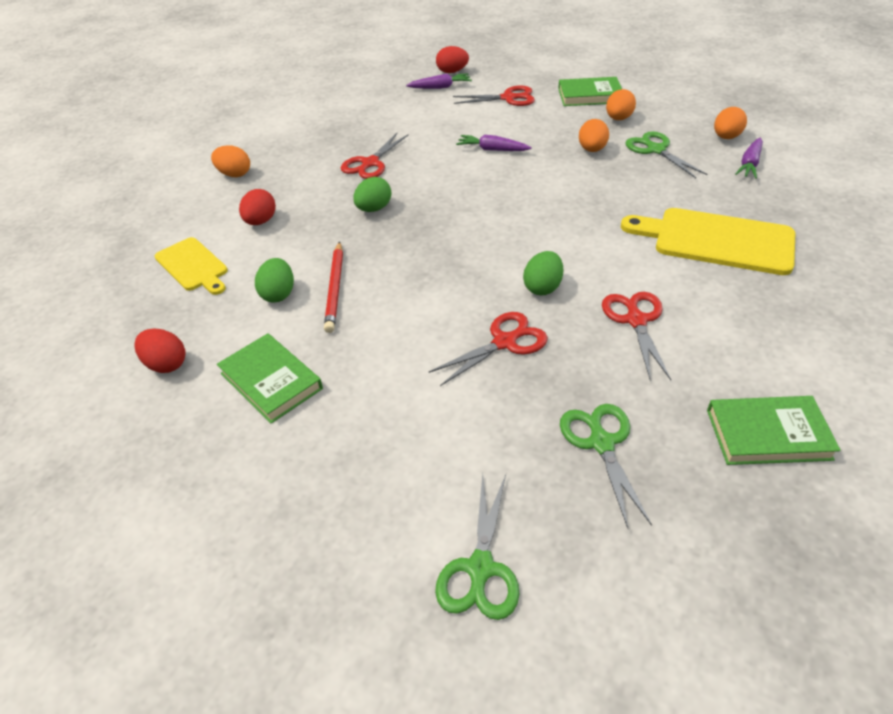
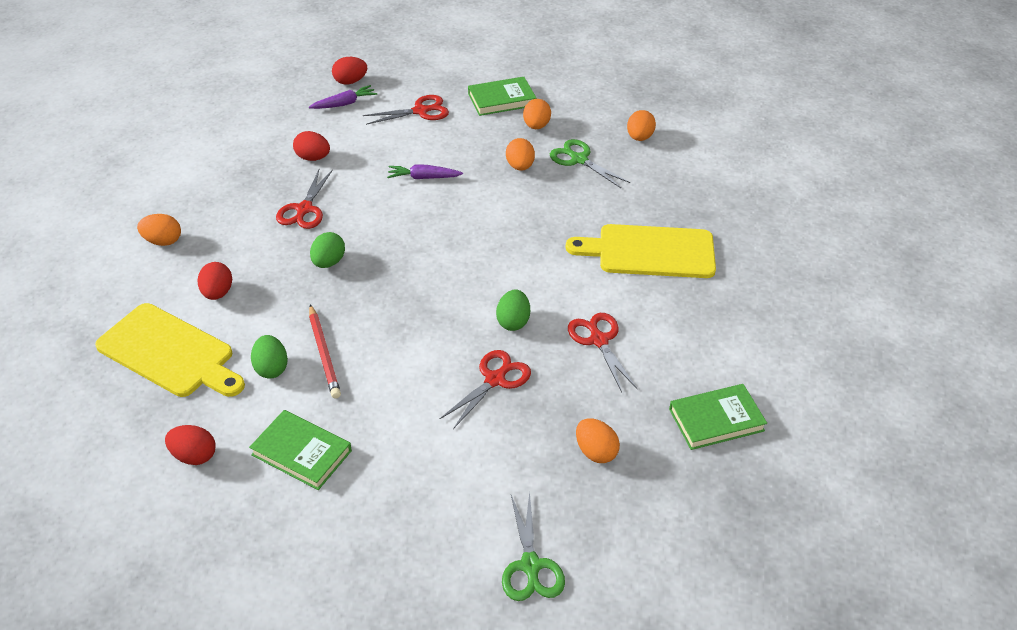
camera: 20 degrees left, 0 degrees up
yellow cutting board [155,237,228,295] -> yellow cutting board [95,303,245,397], size x1.63
green scissors [560,404,652,528] -> orange egg [576,418,620,463]
purple carrot [735,138,763,179] -> none
none -> red egg [293,131,330,161]

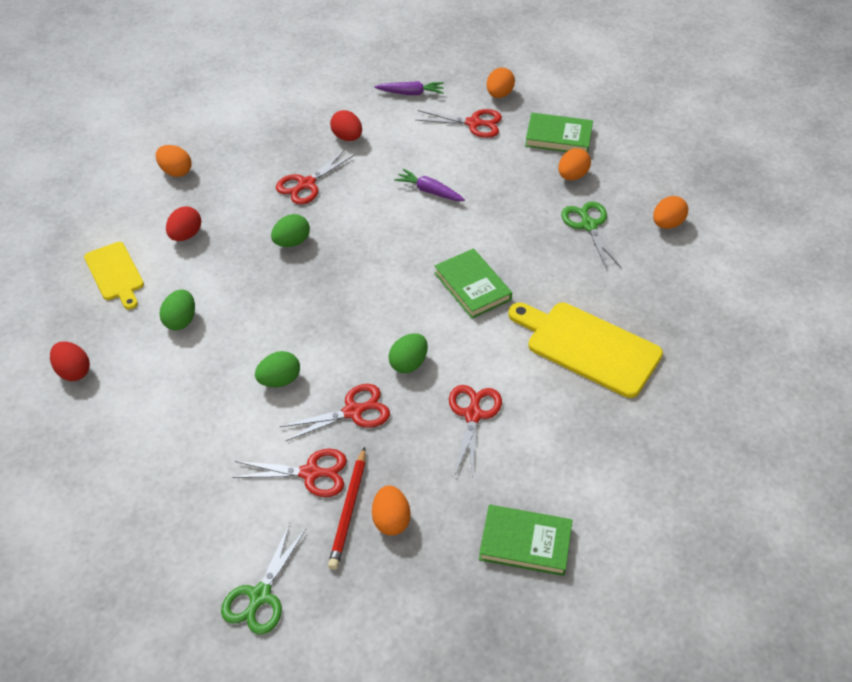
camera: 30 degrees right, 5 degrees up
yellow cutting board [95,303,245,397] -> yellow cutting board [84,242,144,309], size x0.61
green book [249,410,352,490] -> green book moved to [434,248,512,318]
red pencil [309,304,341,398] -> red pencil moved to [328,447,366,570]
red egg [332,57,367,84] -> none
orange egg [506,138,535,170] -> orange egg moved to [487,68,515,98]
none -> red scissors [232,449,347,497]
none -> green egg [255,351,300,387]

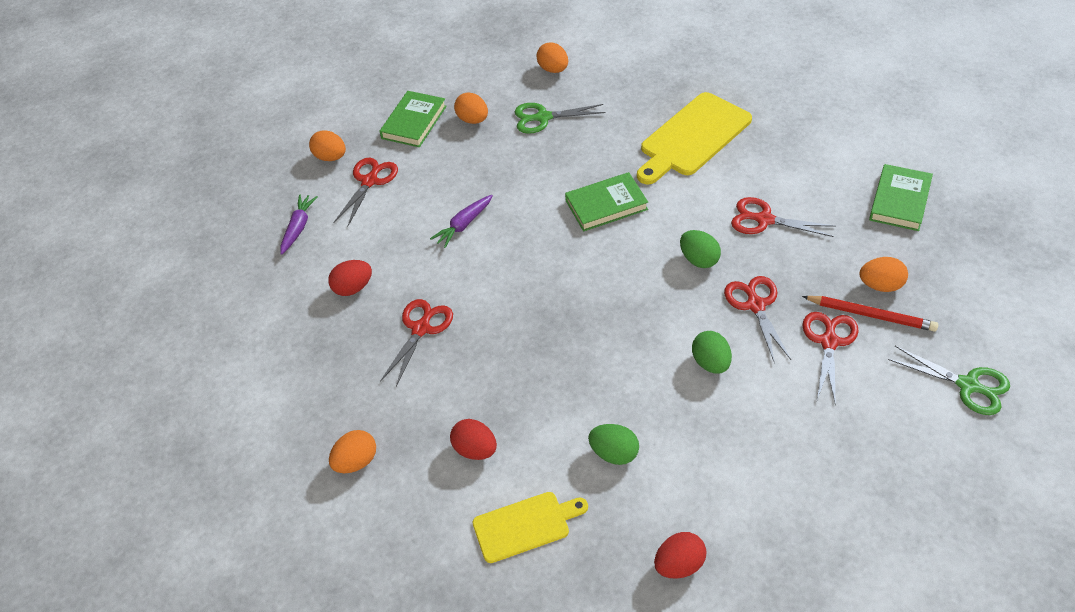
camera: 75 degrees left, 0 degrees up
green egg [271,214,310,247] -> none
red scissors [276,149,355,205] -> red scissors turned 120 degrees counterclockwise [380,299,453,387]

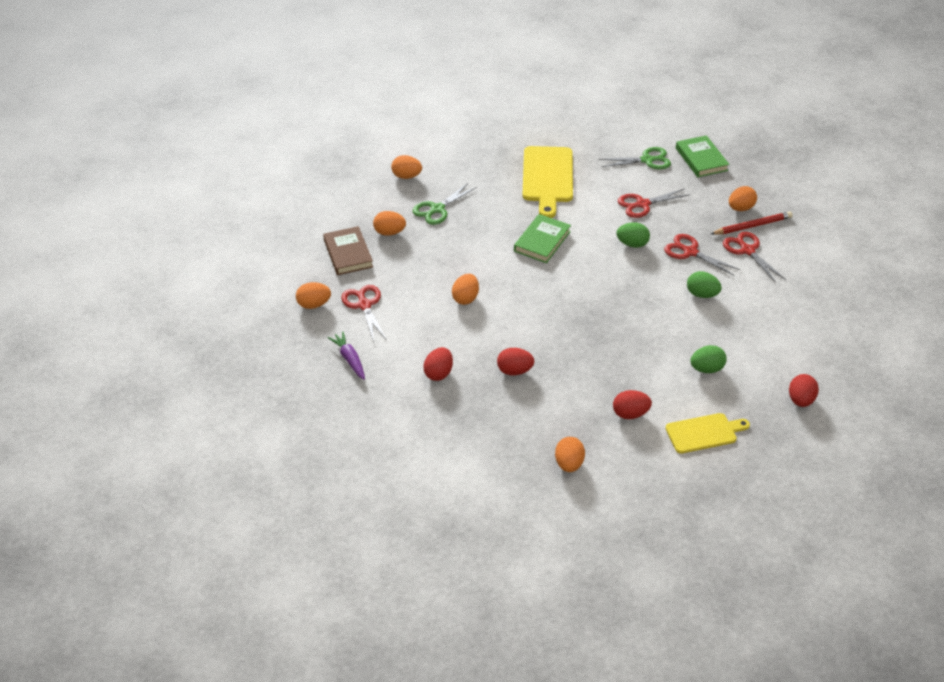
camera: 45 degrees left, 5 degrees down
green book [379,91,447,147] -> brown book [323,226,373,275]
red scissors [380,299,453,387] -> red egg [497,348,534,375]
purple carrot [430,195,493,248] -> orange egg [452,274,479,305]
yellow cutting board [472,492,588,563] -> yellow cutting board turned 45 degrees clockwise [665,413,750,454]
green scissors [888,346,1010,415] -> green scissors moved to [599,147,671,169]

